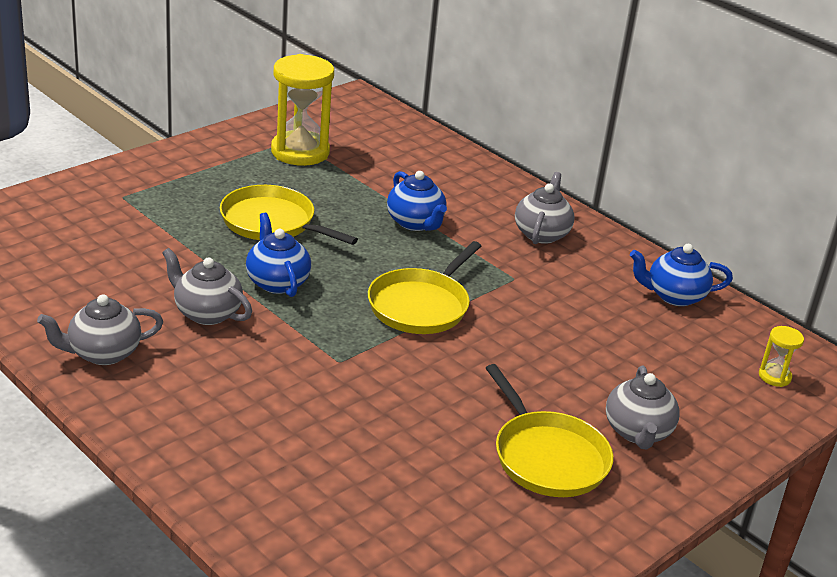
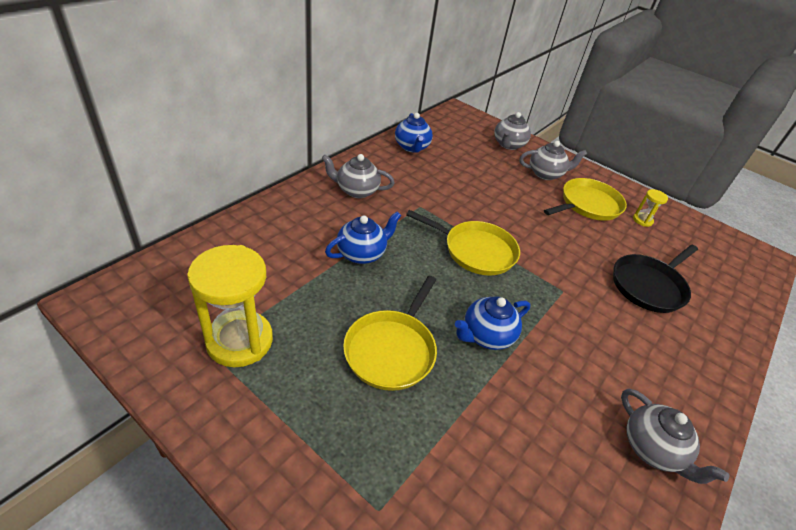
camera: 100 degrees left, 10 degrees up
grey teapot [162,248,252,325] -> grey teapot moved to [495,112,531,150]
yellow hourglass [759,326,804,387] -> yellow hourglass moved to [633,189,668,227]
none -> black pan [613,245,698,313]

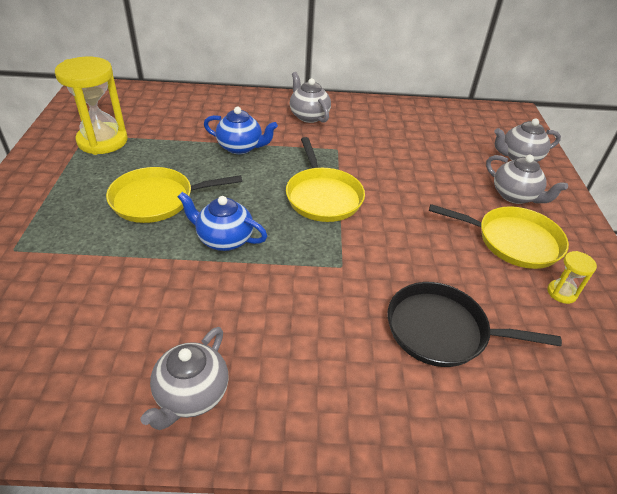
camera: 55 degrees right, 0 degrees up
blue teapot [395,113,433,153] -> none

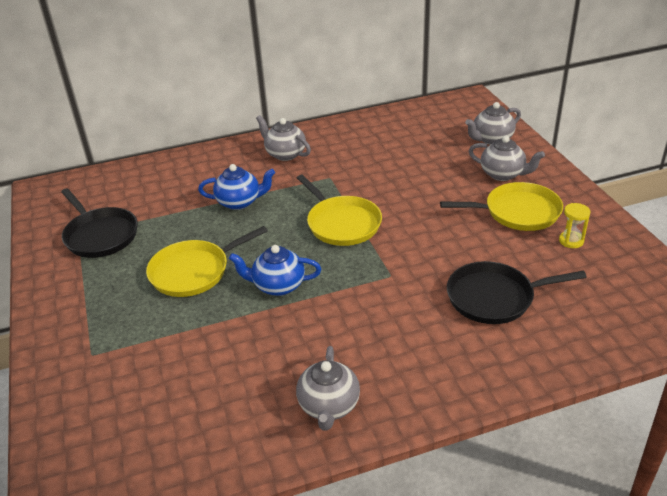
camera: 15 degrees left, 5 degrees down
yellow hourglass [55,57,128,155] -> black pan [61,188,138,258]

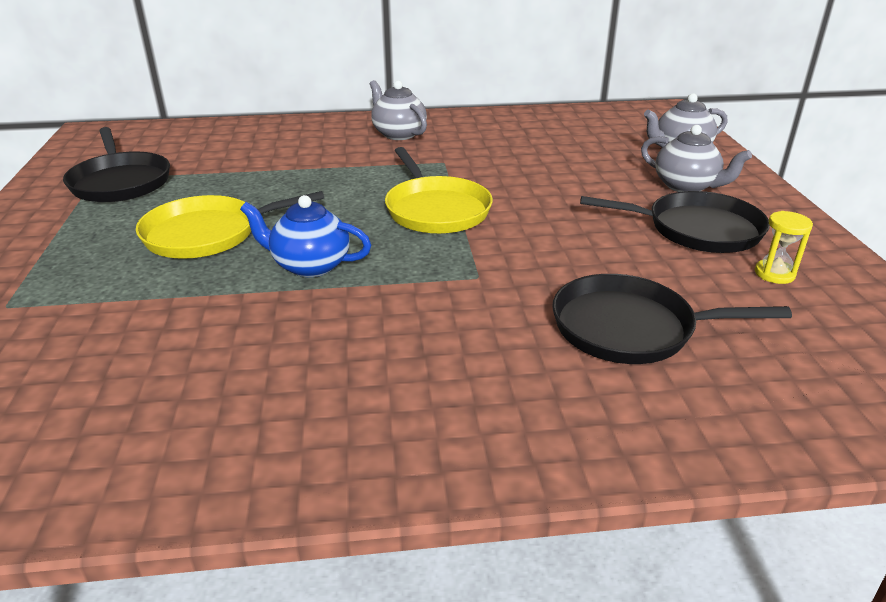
camera: 10 degrees right, 5 degrees down
blue teapot [198,164,275,210] -> none
grey teapot [296,346,360,431] -> none
yellow pan [440,182,563,231] -> black pan [580,191,770,253]

